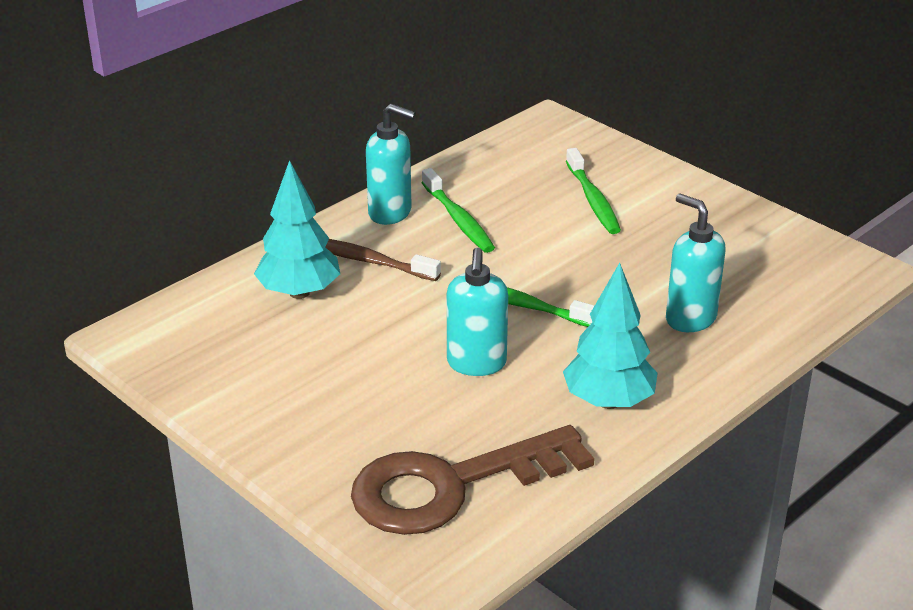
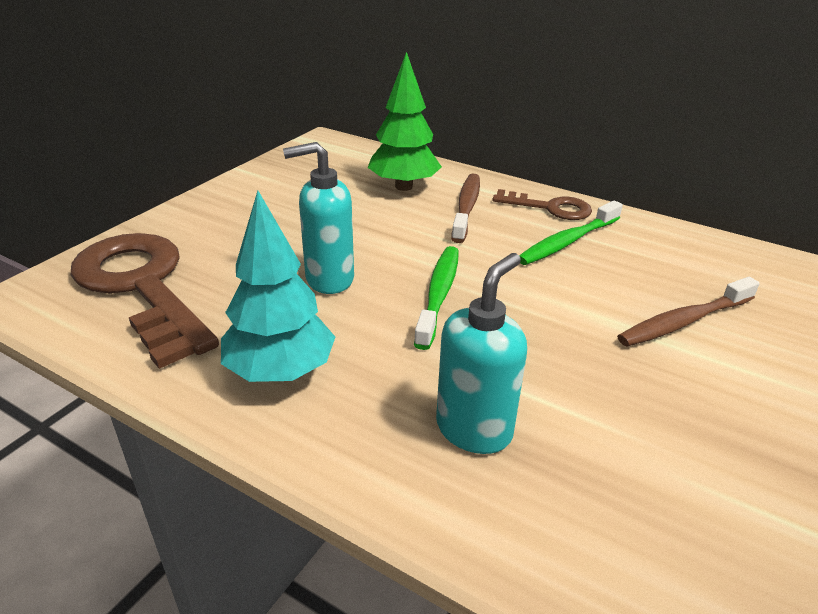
camera: 75 degrees right, 0 degrees up
turquoise tree [254,160,340,299] -> green tree [368,52,442,191]
turquoise soap dispenser [366,104,416,225] -> brown key [492,189,592,220]
green toothbrush [566,148,621,234] -> brown toothbrush [617,277,760,347]

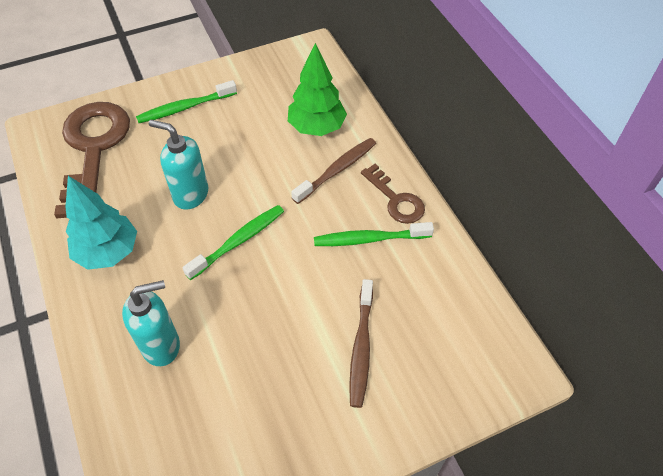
camera: 35 degrees right, 20 degrees up
brown toothbrush [617,277,760,347] -> brown toothbrush turned 90 degrees counterclockwise [349,279,373,408]
none -> green toothbrush [136,80,237,123]

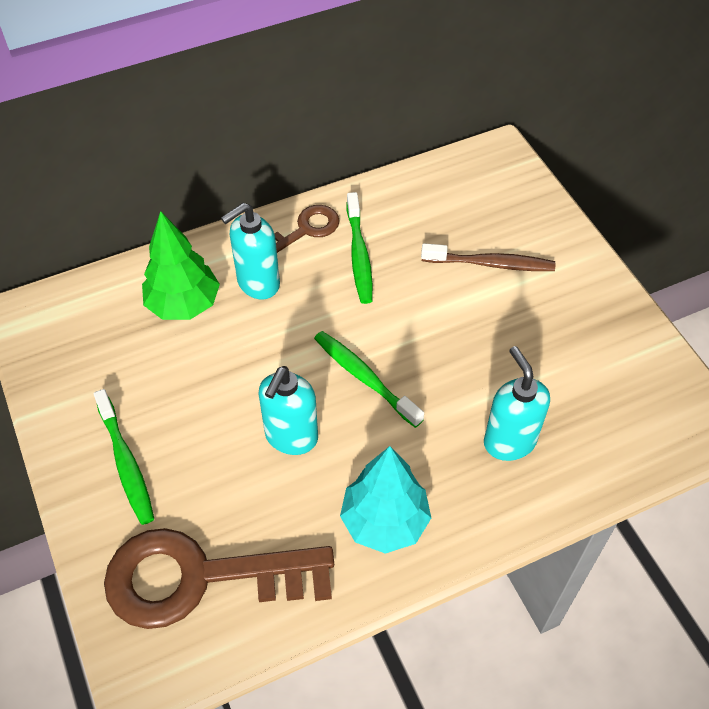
camera: 90 degrees left, 0 degrees up
brown toothbrush [291,138,376,204] -> turquoise soap dispenser [221,203,280,299]

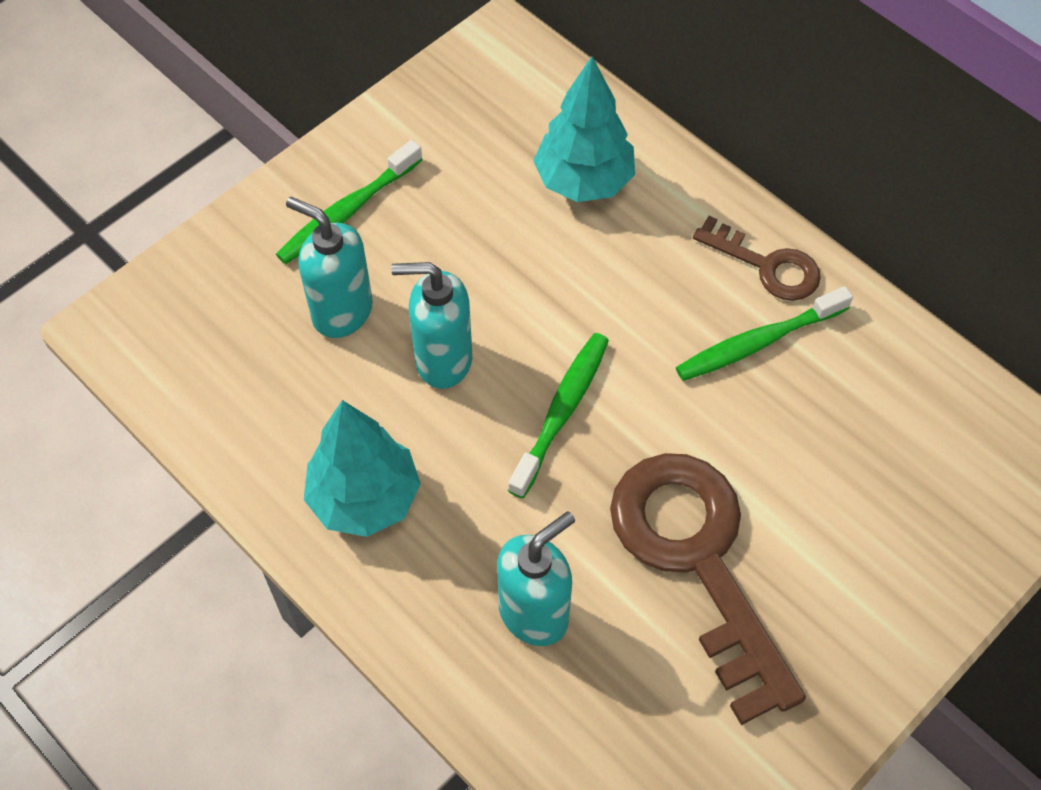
camera: 70 degrees right, 5 degrees up
brown key [104,528,334,629] -> brown key moved to [610,453,806,725]
green tree [142,211,220,320] -> turquoise tree [533,57,635,202]
turquoise soap dispenser [221,203,280,299] -> turquoise soap dispenser moved to [286,197,373,338]
brown toothbrush [421,243,555,271] -> none

